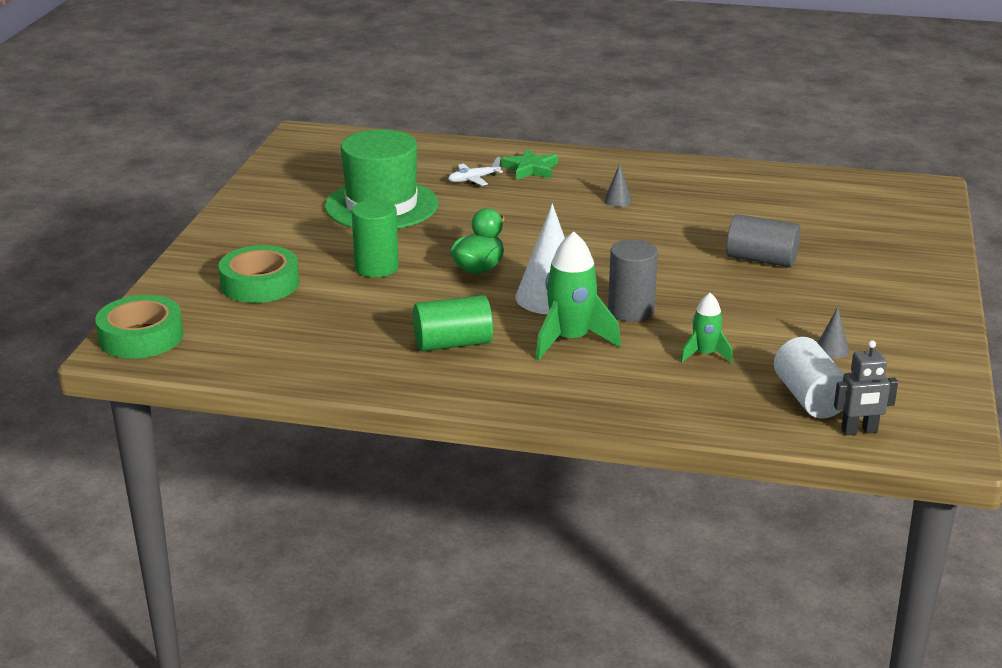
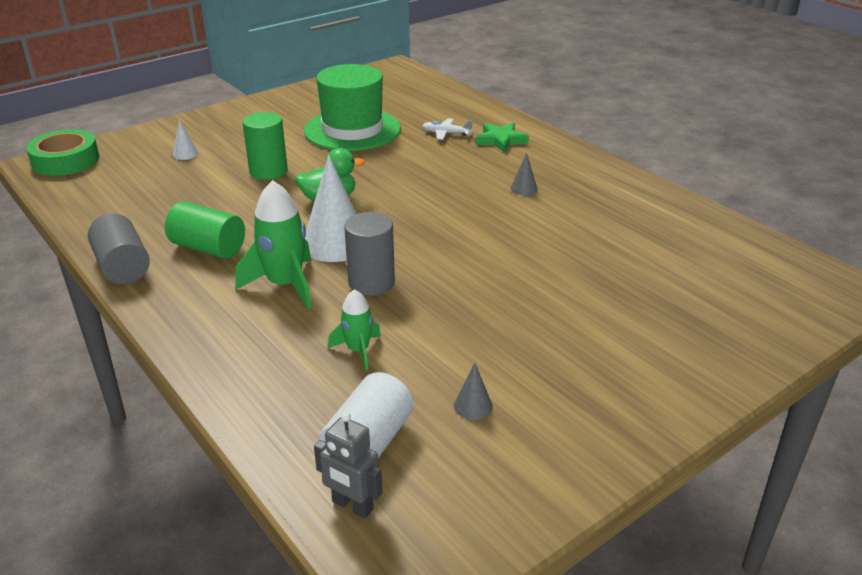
camera: 40 degrees right, 5 degrees up
green tape [218,245,299,303] -> white cone [173,120,199,160]
grey cylinder [726,214,801,267] -> grey cylinder moved to [88,213,150,285]

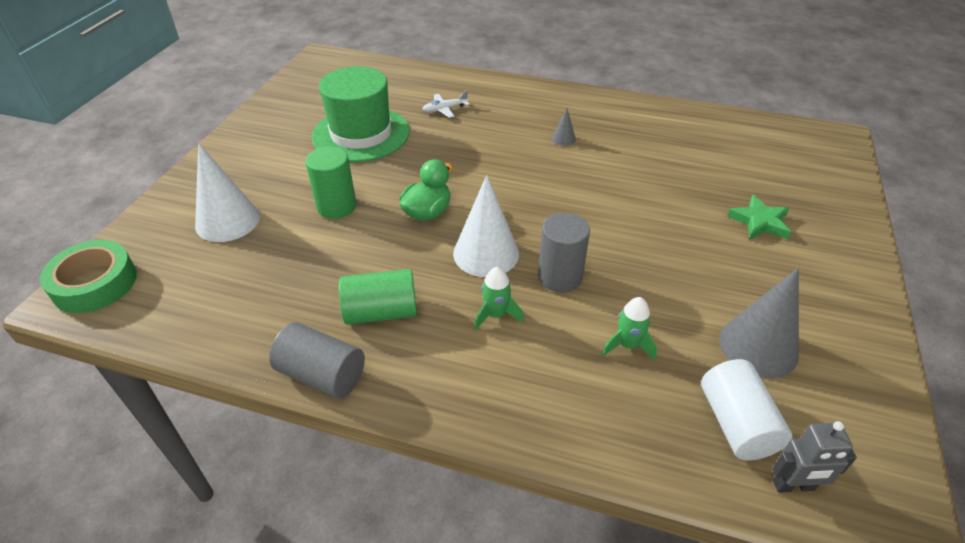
camera: 35 degrees left, 10 degrees up
white cone [173,120,199,160] -> white cone [195,143,260,242], size x2.22
green rocket [236,180,312,309] -> green rocket [474,267,524,330], size x0.57
grey cone [454,363,493,420] -> grey cone [720,268,799,378], size x2.22
green star [476,123,529,152] -> green star moved to [727,195,791,240]

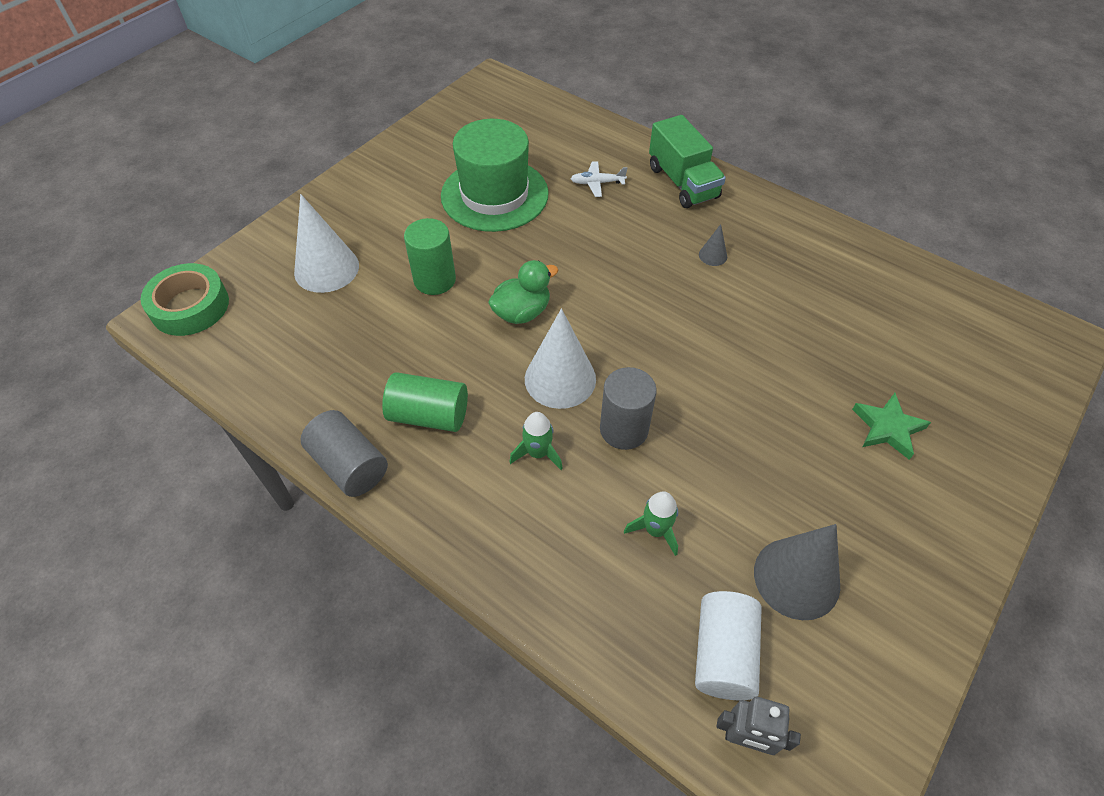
camera: 20 degrees right, 10 degrees up
none -> green truck [649,115,726,208]

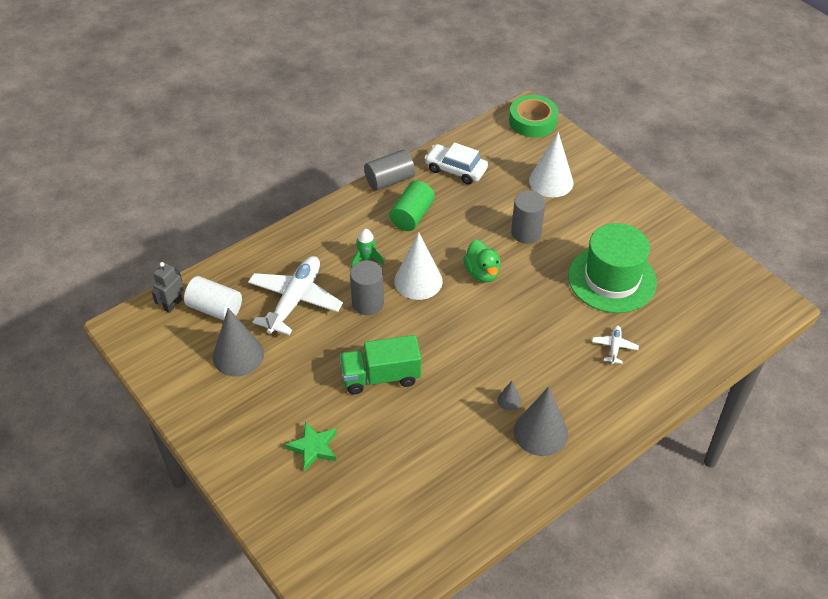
camera: 105 degrees right, 5 degrees down
green cylinder [404,218,456,295] -> grey cylinder [511,191,545,244]
green rocket [624,491,678,556] -> white plane [248,256,343,335]
green truck [649,115,726,208] -> green truck moved to [340,335,421,394]
none -> white car [425,143,488,185]
none -> grey cone [514,387,568,456]

